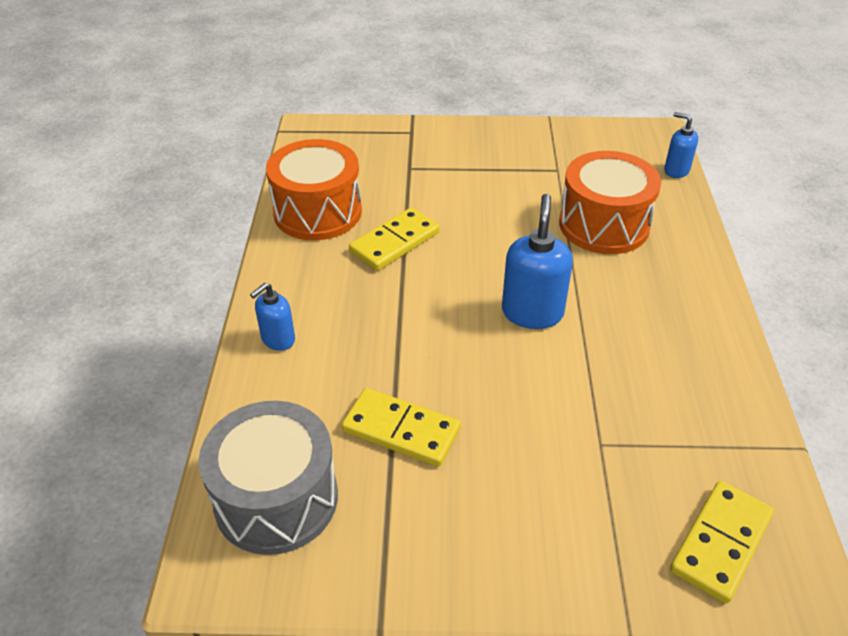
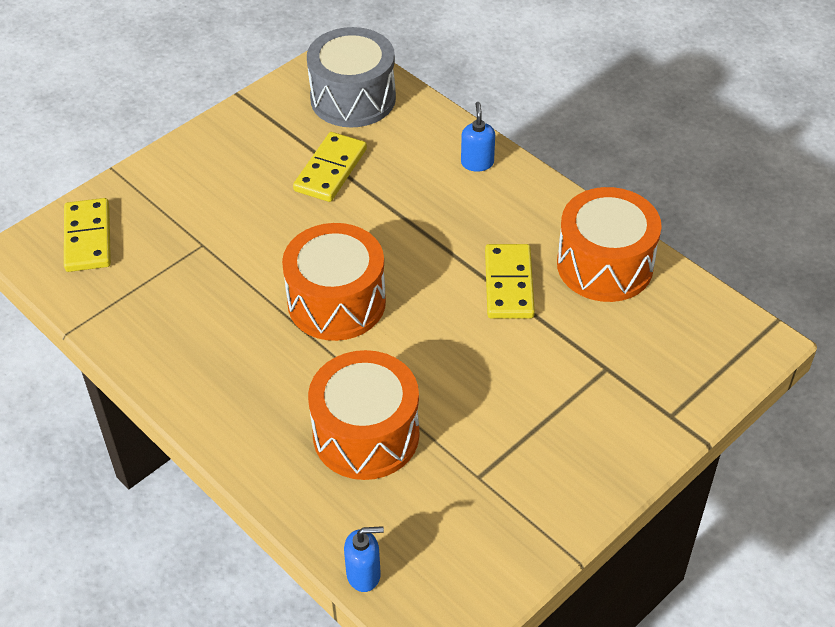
camera: 135 degrees right, 5 degrees up
yellow domino [342,388,461,467] -> yellow domino turned 45 degrees counterclockwise [293,132,367,202]
blue soap dispenser [502,194,573,329] -> orange drum [282,223,386,341]

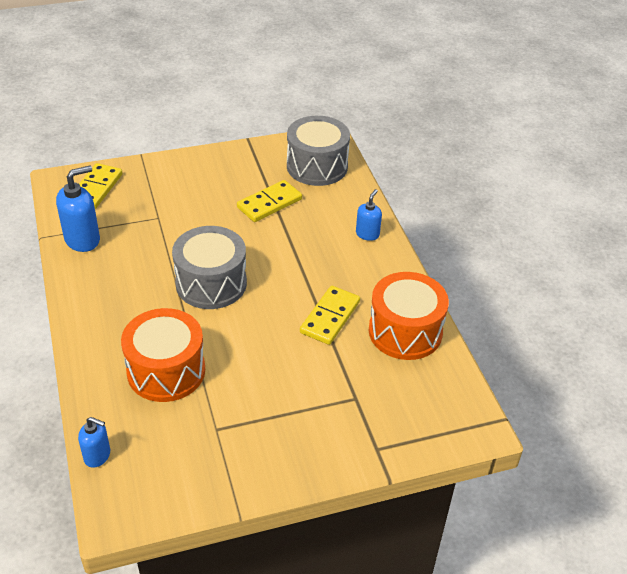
camera: 25 degrees right, 5 degrees down
orange drum [282,223,386,341] -> grey drum [172,226,247,309]
none -> blue soap dispenser [56,166,100,252]

